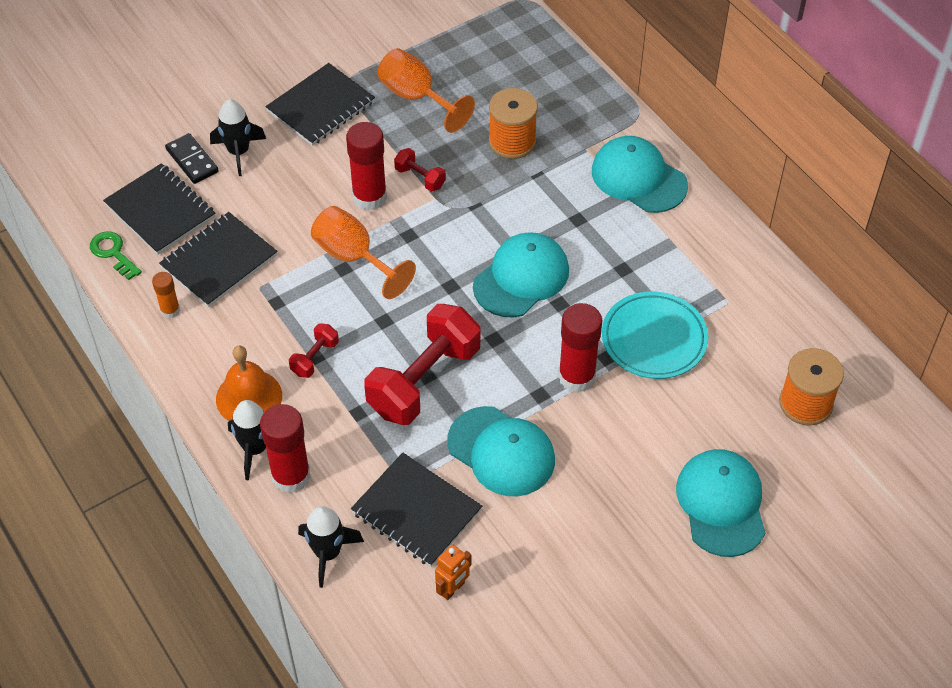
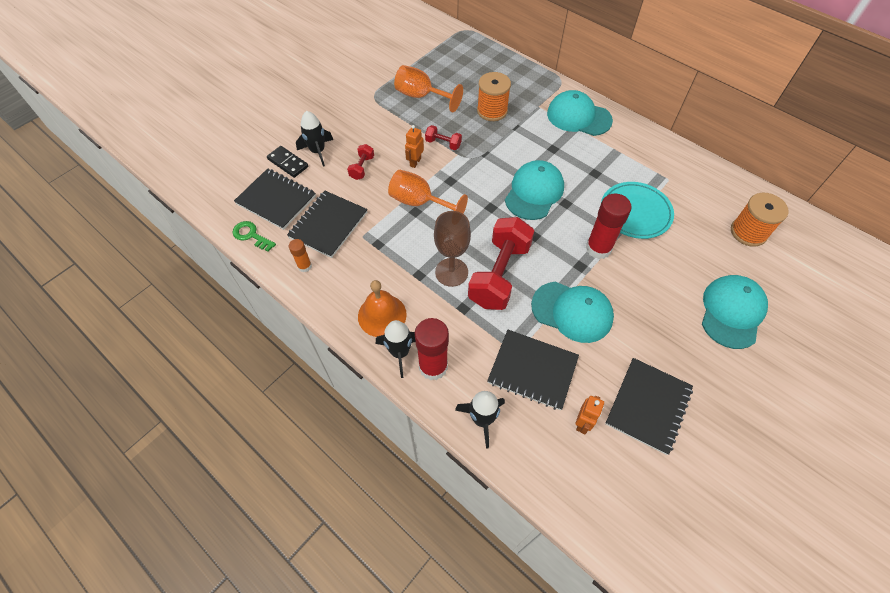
camera: 15 degrees left, 5 degrees up
black notebook [266,63,375,146] -> black notebook moved to [605,358,693,455]
red dumbbell [289,323,339,378] -> red dumbbell moved to [347,144,374,180]
red glue stick [346,122,387,210] -> orange robot [405,125,424,168]
turquoise cap [676,449,765,557] -> turquoise cap turned 45 degrees clockwise [702,275,768,349]
none -> brown goblet [434,211,471,287]

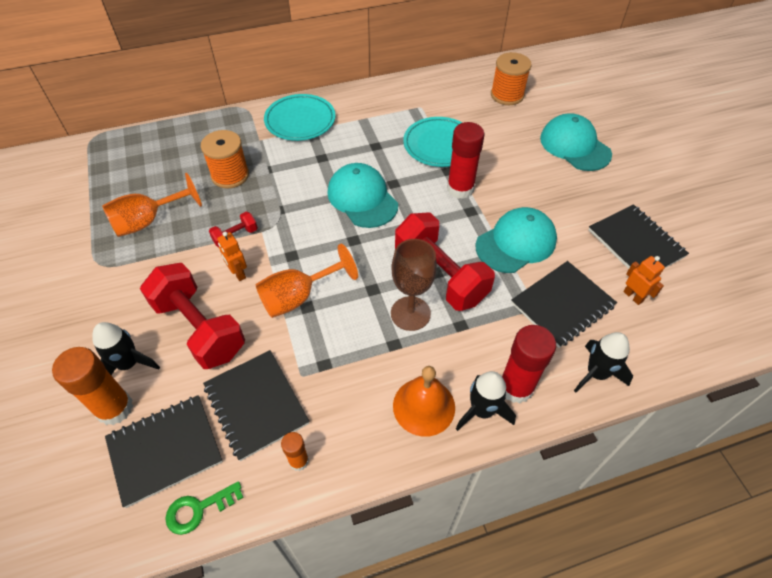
camera: 60 degrees left, 5 degrees down
black domino [267,146,308,178] -> orange glue stick [52,347,133,425]
red dumbbell [347,144,374,180] -> red dumbbell [140,263,245,369], size x2.23
turquoise cap [547,90,613,136] -> turquoise plate [264,94,336,141]

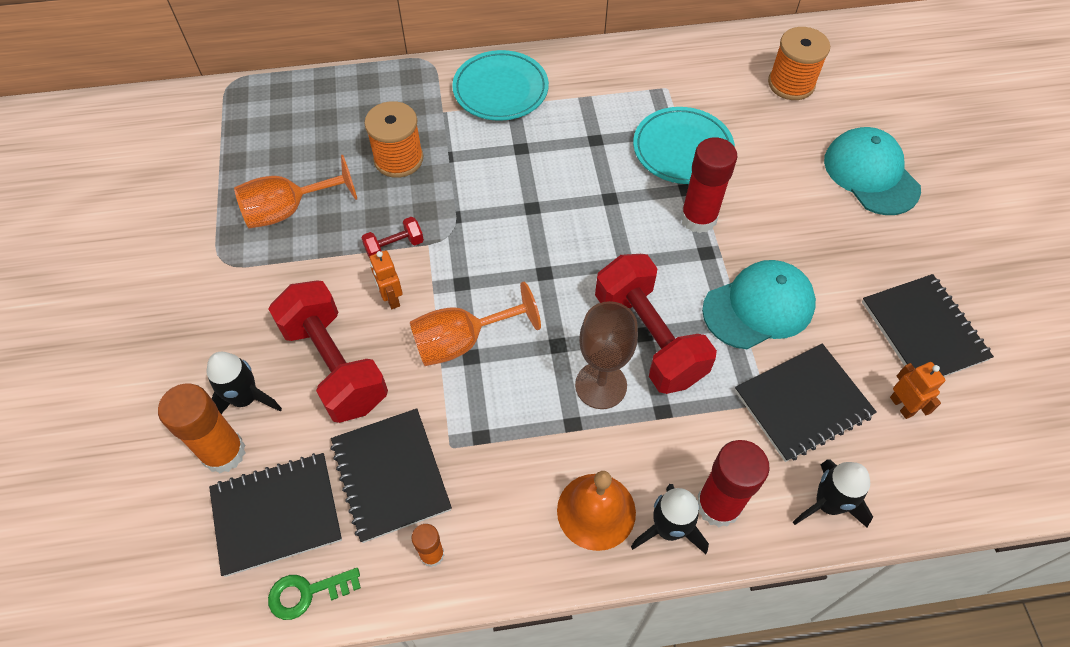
camera: 10 degrees right, 5 degrees up
turquoise cap [328,163,398,228] -> none

